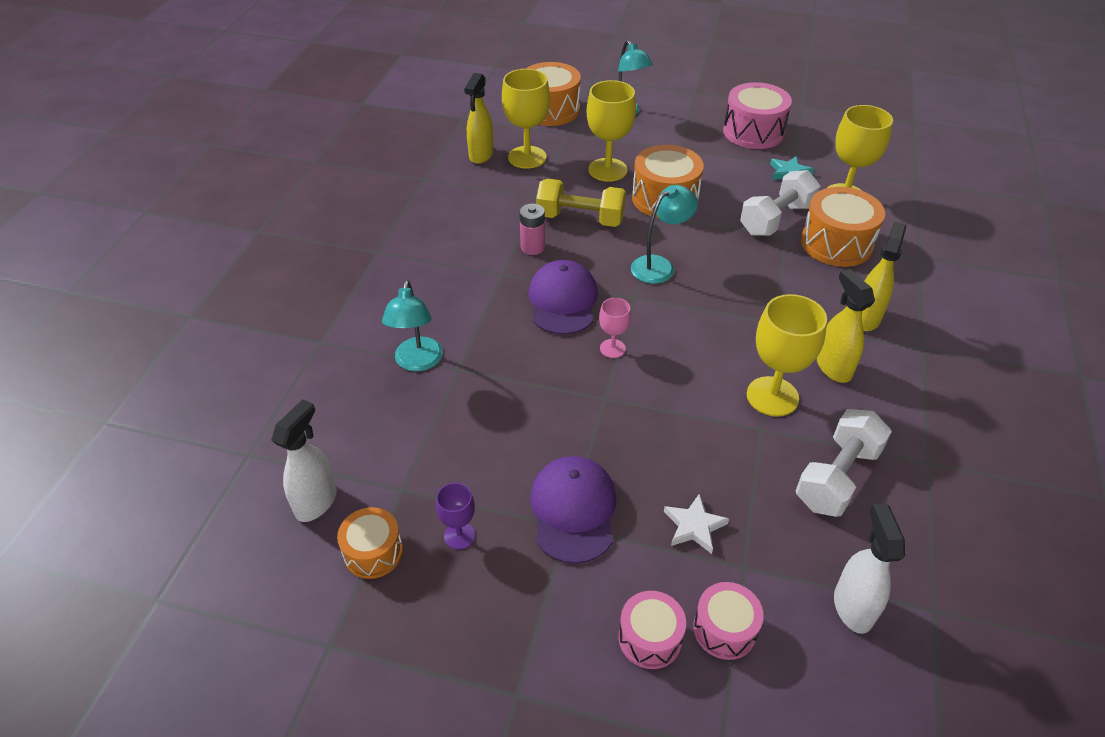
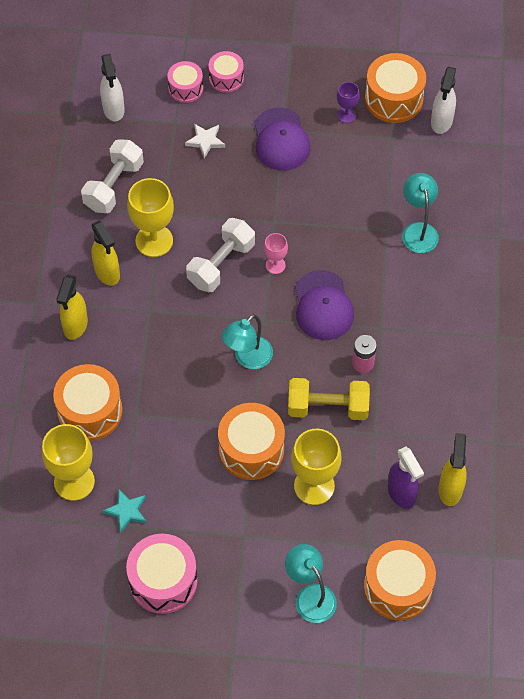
camera: 170 degrees right, 15 degrees up
orange drum [337,507,403,579] -> orange drum [365,53,426,123], size x1.67
yellow goblet [502,69,550,169] -> purple spray bottle [388,447,424,509]
white dumbbell [740,170,821,236] -> white dumbbell moved to [186,218,255,292]

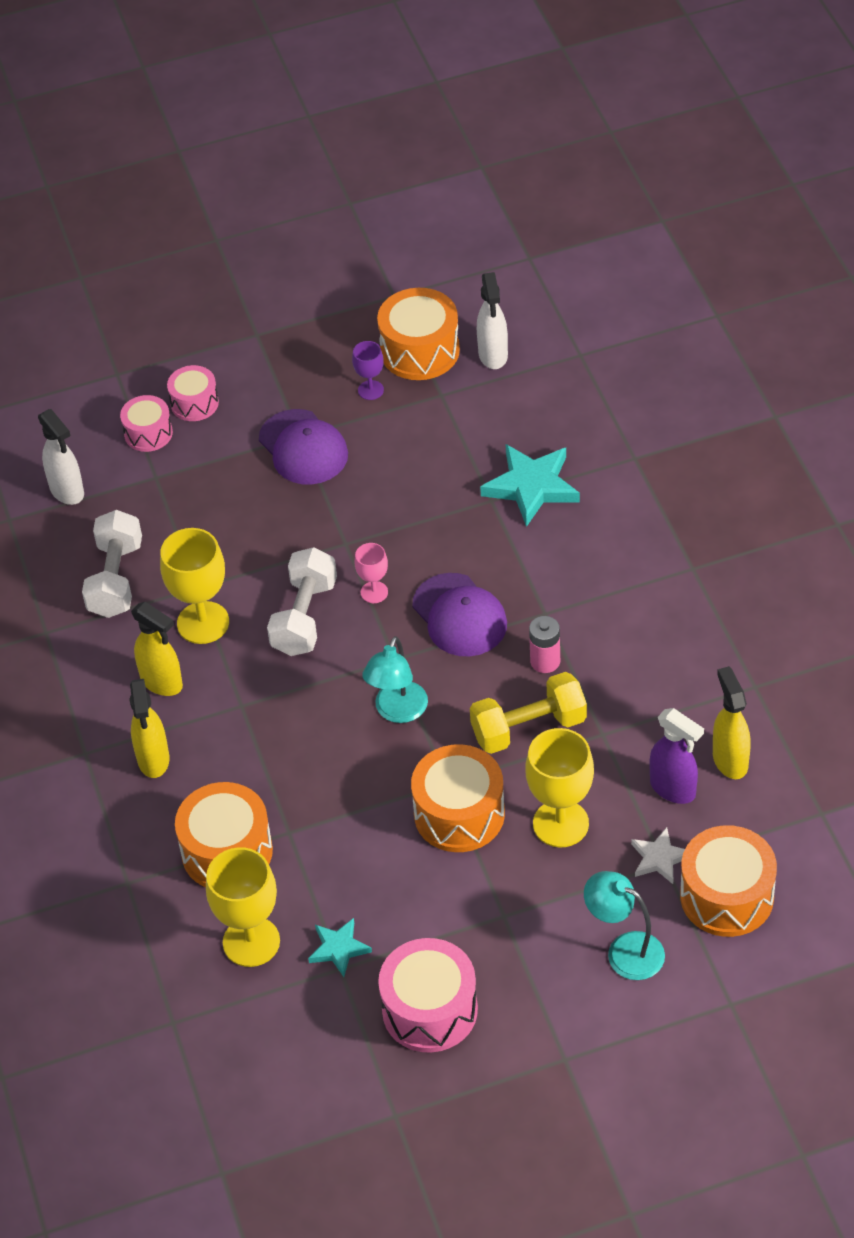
camera: 20 degrees left, 10 degrees down
white star [185,124,225,159] -> white star moved to [631,827,685,884]
turquoise lamp [402,173,439,253] -> turquoise star [480,444,580,527]

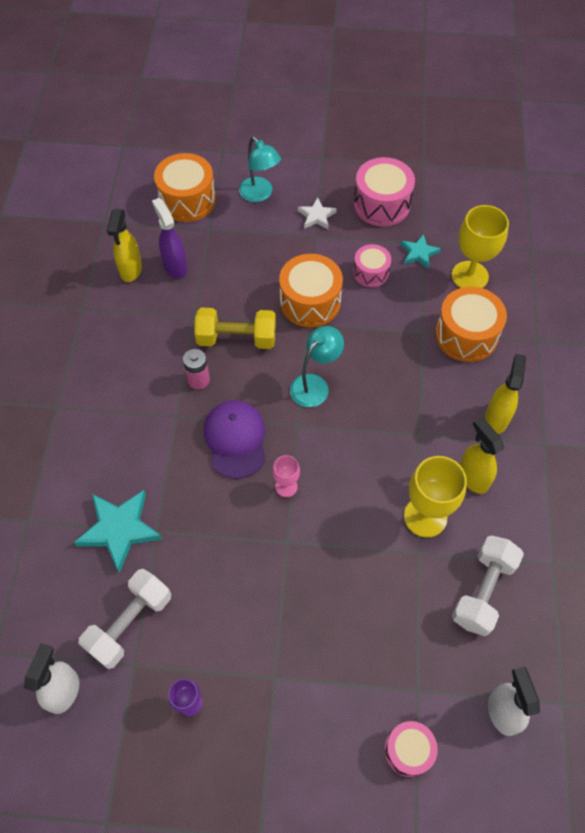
camera: 160 degrees left, 10 degrees up
pink drum [167,365,219,421] -> pink drum moved to [353,244,391,287]
purple cap [259,409,348,485] -> none
white dumbbell [267,547,337,656] -> white dumbbell moved to [78,569,171,669]
orange drum [377,288,460,380] -> none
yellow goblet [525,728,594,848] -> none
white star [631,827,685,884] -> white star moved to [298,197,337,229]

